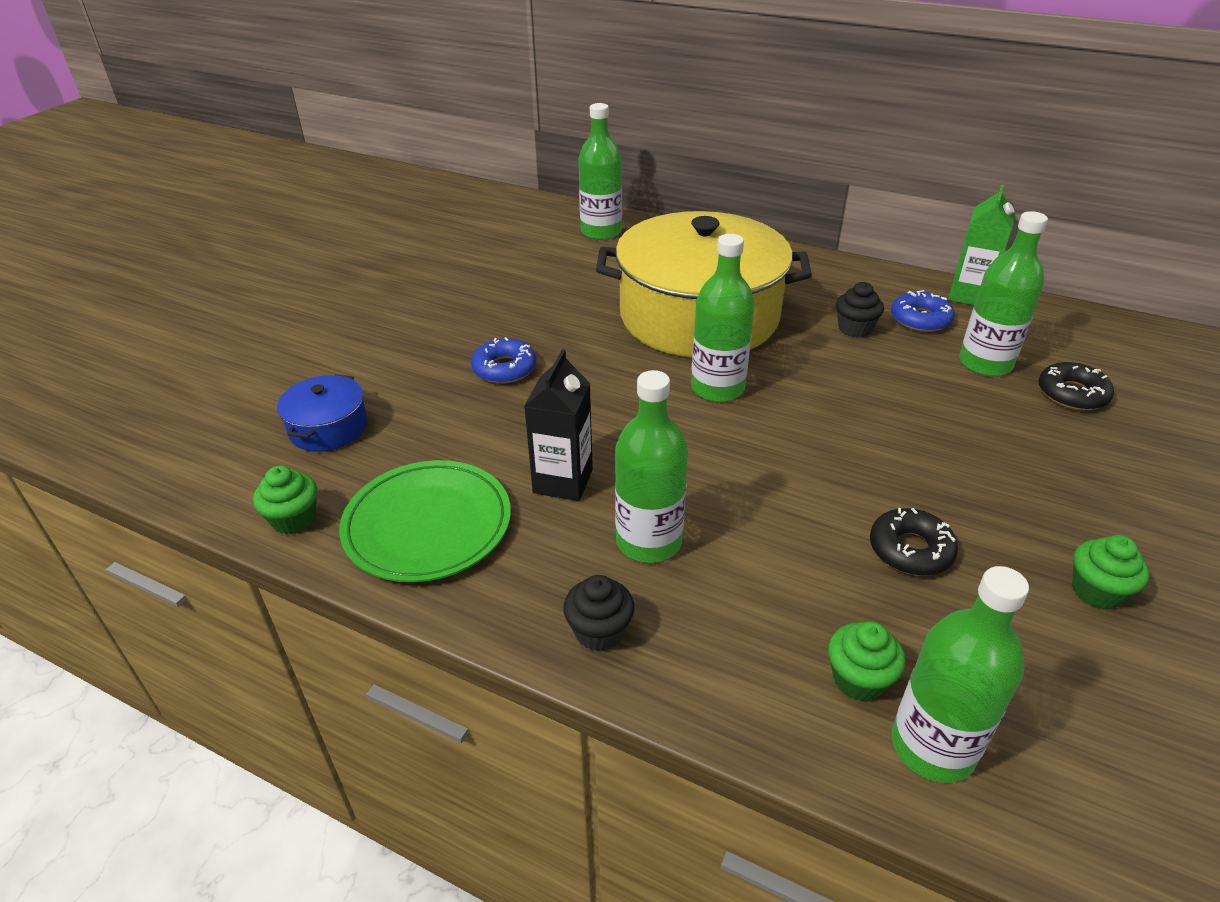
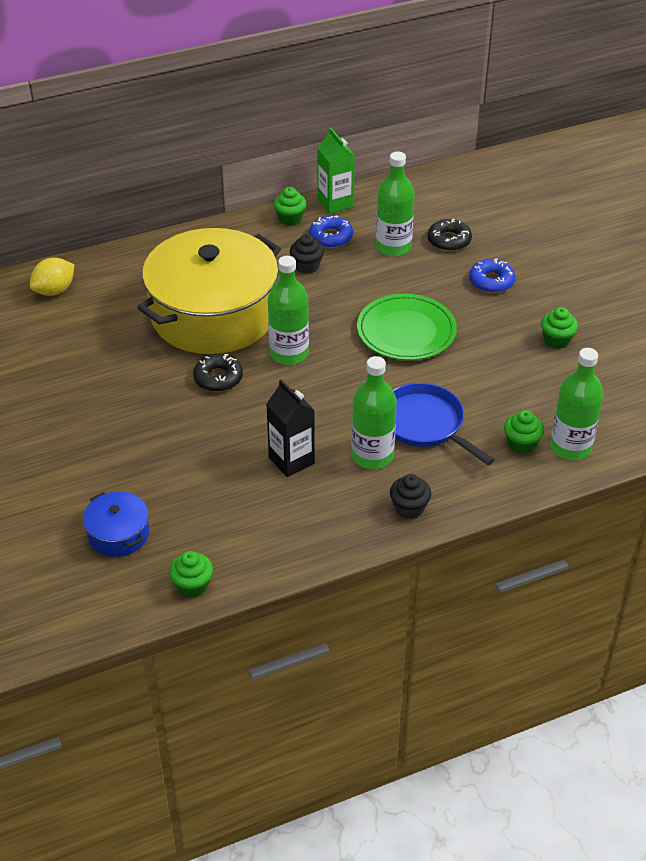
camera: 50 degrees left, 5 degrees up
green plate [339,460,511,582] -> green plate moved to [357,294,457,360]
blue donut [471,337,536,384] -> blue donut moved to [469,258,515,293]
green bottle [578,103,622,240] -> yellow lemon [30,258,74,296]
black donut [870,508,958,576] -> black donut moved to [193,354,243,392]
none -> green cupcake [273,187,307,226]
none -> blue pan [393,383,494,465]

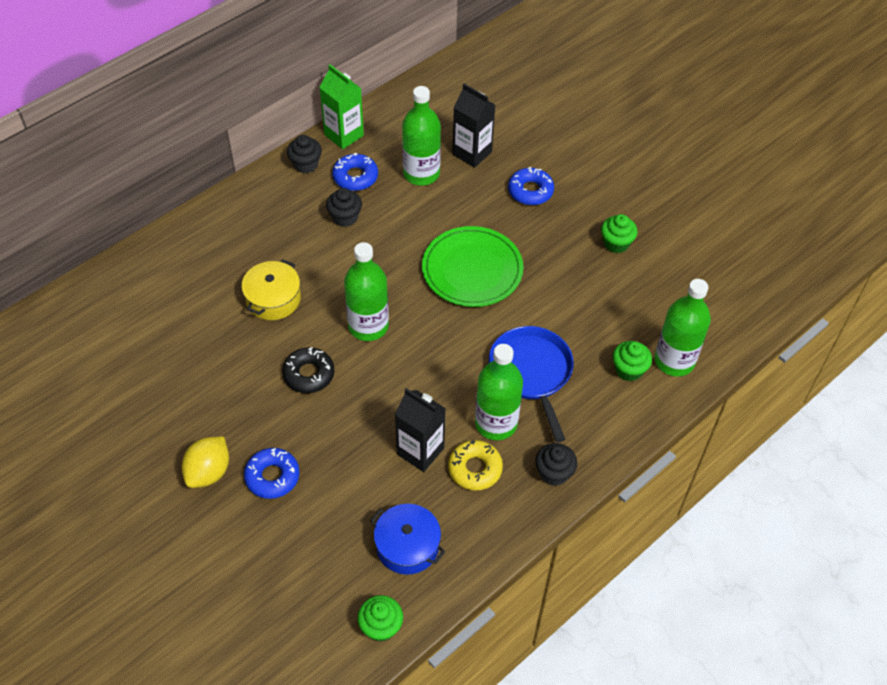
camera: 20 degrees left, 10 degrees up
yellow lemon [30,258,74,296] -> yellow lemon moved to [182,436,229,488]
blue pot [83,492,149,557] -> blue pot moved to [370,504,445,575]
yellow pot [137,228,281,354] -> yellow pot [241,260,301,320], size x0.41
green cupcake [273,187,307,226] -> black cupcake [287,135,322,173]
blue pan [393,383,494,465] -> blue pan turned 45 degrees clockwise [489,326,574,442]
black donut [427,219,472,251] -> black carton [452,84,495,168]
none -> blue donut [244,448,299,499]
none -> yellow donut [448,440,503,491]

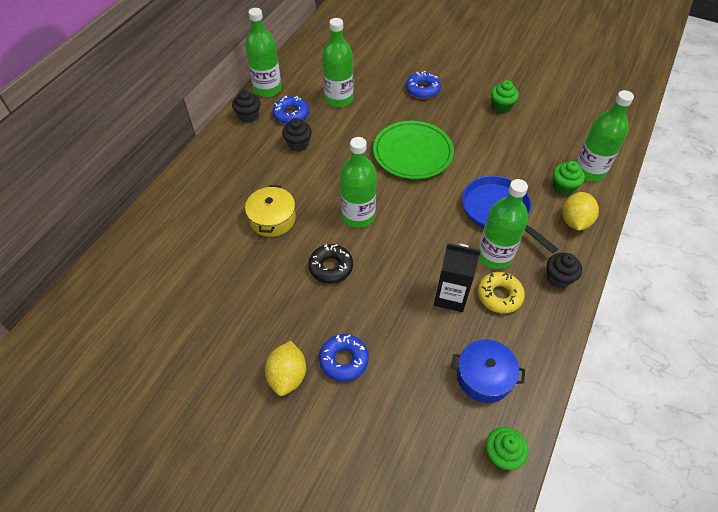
camera: 20 degrees left, 0 degrees up
green carton [319,64,364,149] -> green bottle [245,8,281,97]
black carton [452,84,495,168] -> none
none -> yellow lemon [563,192,599,231]

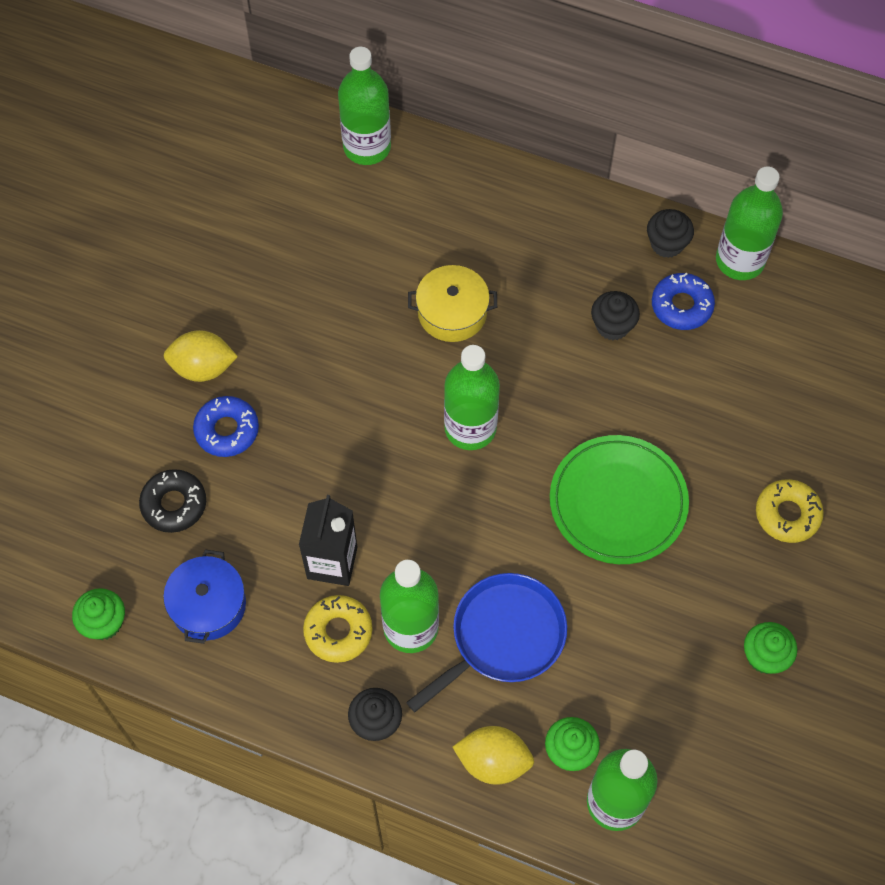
camera: 85 degrees right, 10 degrees up
black donut [308,244,353,283] -> black donut moved to [139,469,206,533]
green bottle [322,18,353,107] -> green bottle moved to [338,47,391,165]
blue donut [406,71,441,99] -> yellow donut [756,479,824,543]

